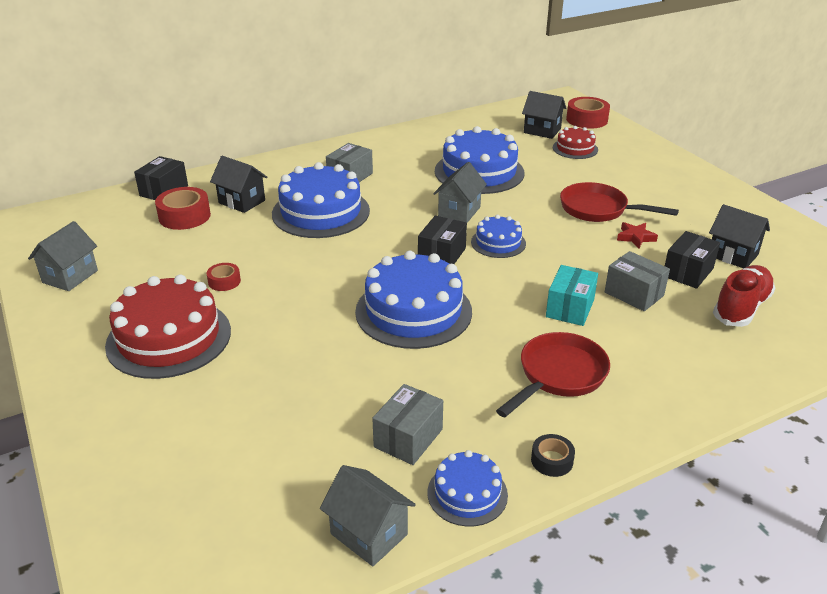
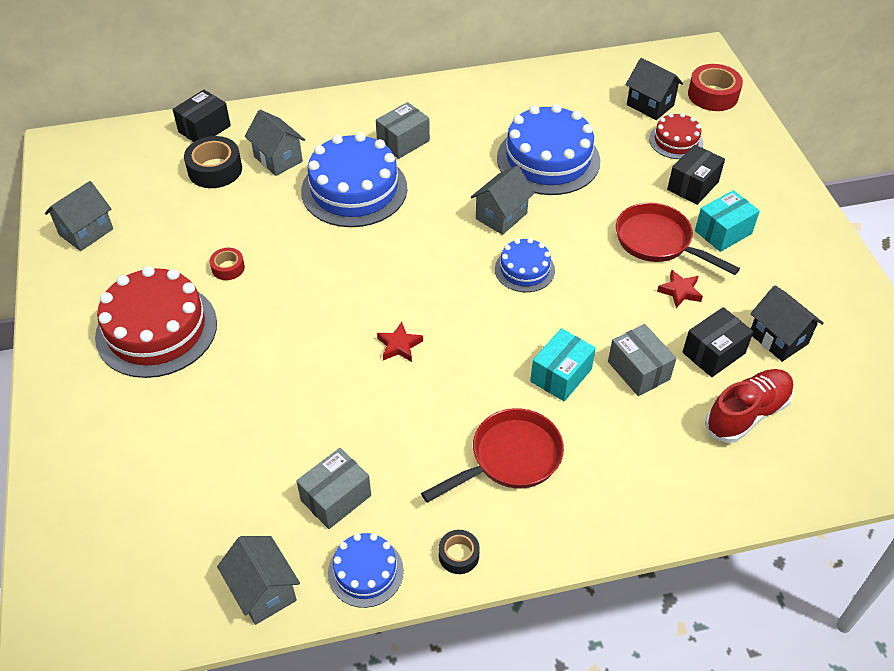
camera: 15 degrees right, 15 degrees up
red tape [155,187,211,230] -> black tape [184,136,242,188]
black house [210,156,267,213] -> grey house [245,110,305,176]
blue cake [355,251,472,349] -> red star [377,322,423,362]
black box [418,216,467,264] -> black box moved to [667,145,725,205]
none -> turquoise box [695,190,760,252]

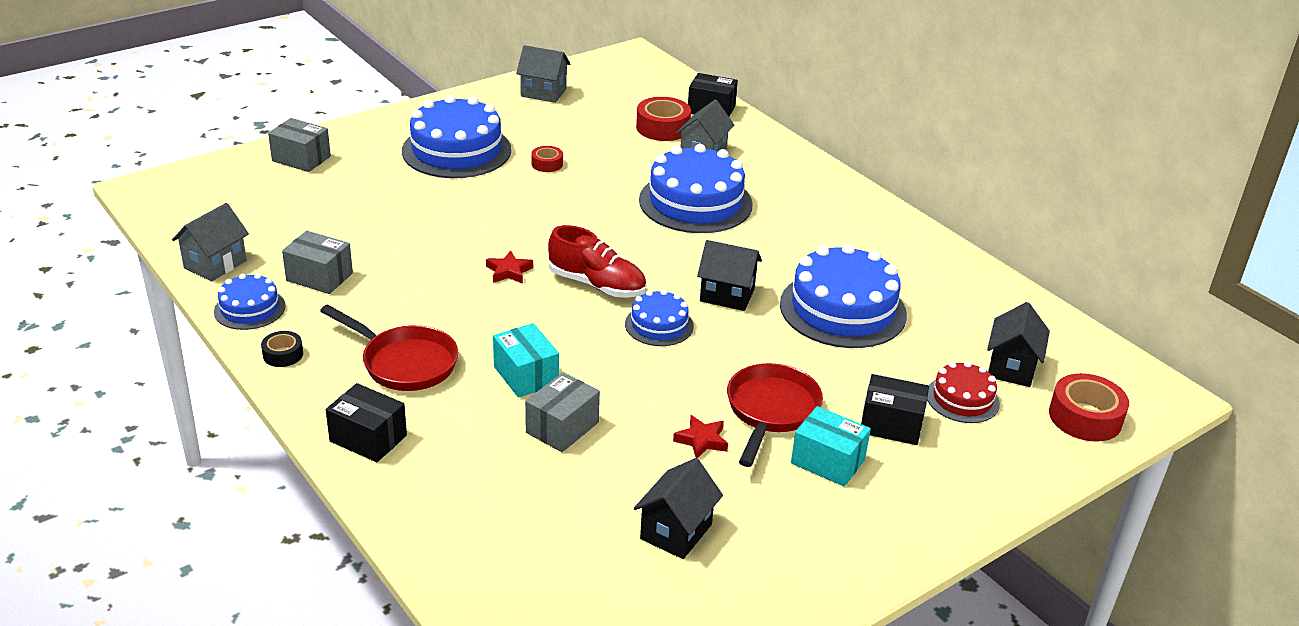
camera: 65 degrees right, 15 degrees down
red cake [95,266,217,378] -> blue cake [402,95,511,178]
black tape [184,136,242,188] -> red tape [636,97,691,141]
grey box [376,102,430,159] -> grey box moved to [268,118,331,172]
grey house [471,165,535,235] -> black house [697,240,762,311]
turquoise box [530,328,596,401] -> turquoise box turned 45 degrees clockwise [493,323,559,398]
black box [682,307,754,377] -> black box moved to [326,383,407,462]
red shoe [705,369,794,443] -> red shoe moved to [548,225,646,298]

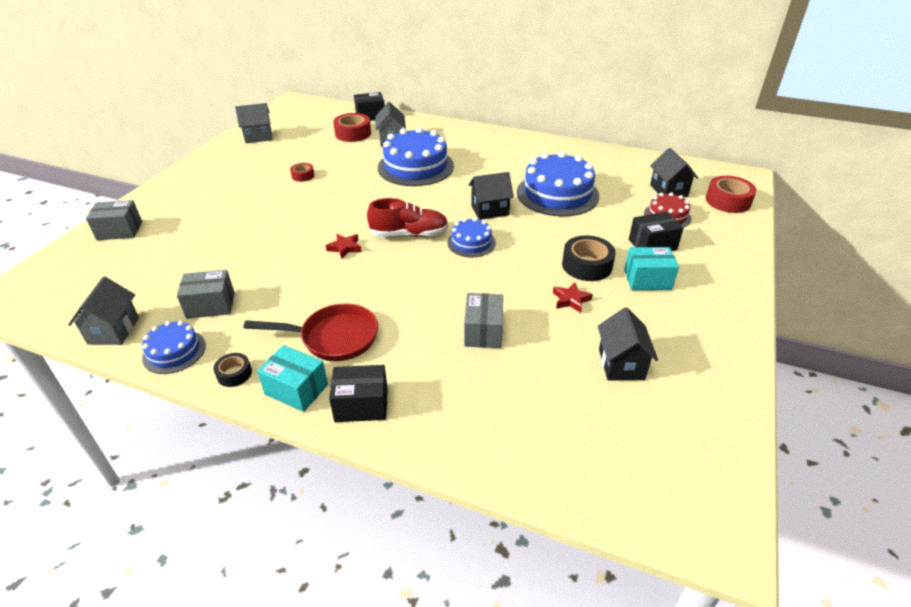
camera: 30 degrees left, 5 degrees up
blue cake [402,95,511,178] -> none
turquoise box [493,323,559,398] -> turquoise box moved to [257,345,328,412]
red pan [727,363,823,467] -> black tape [562,235,616,281]

